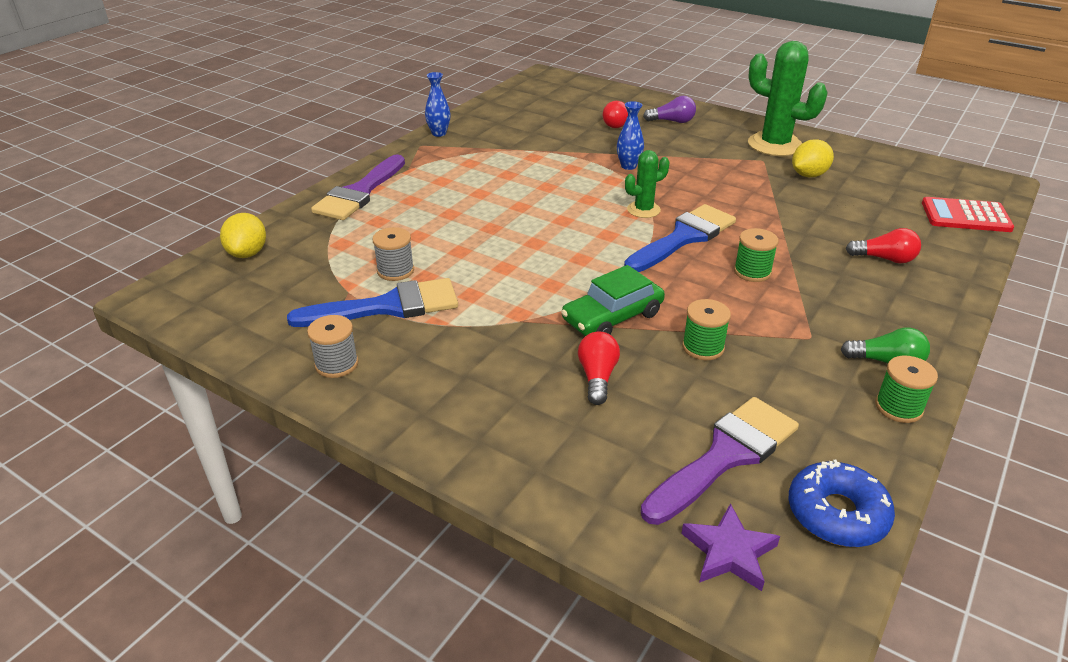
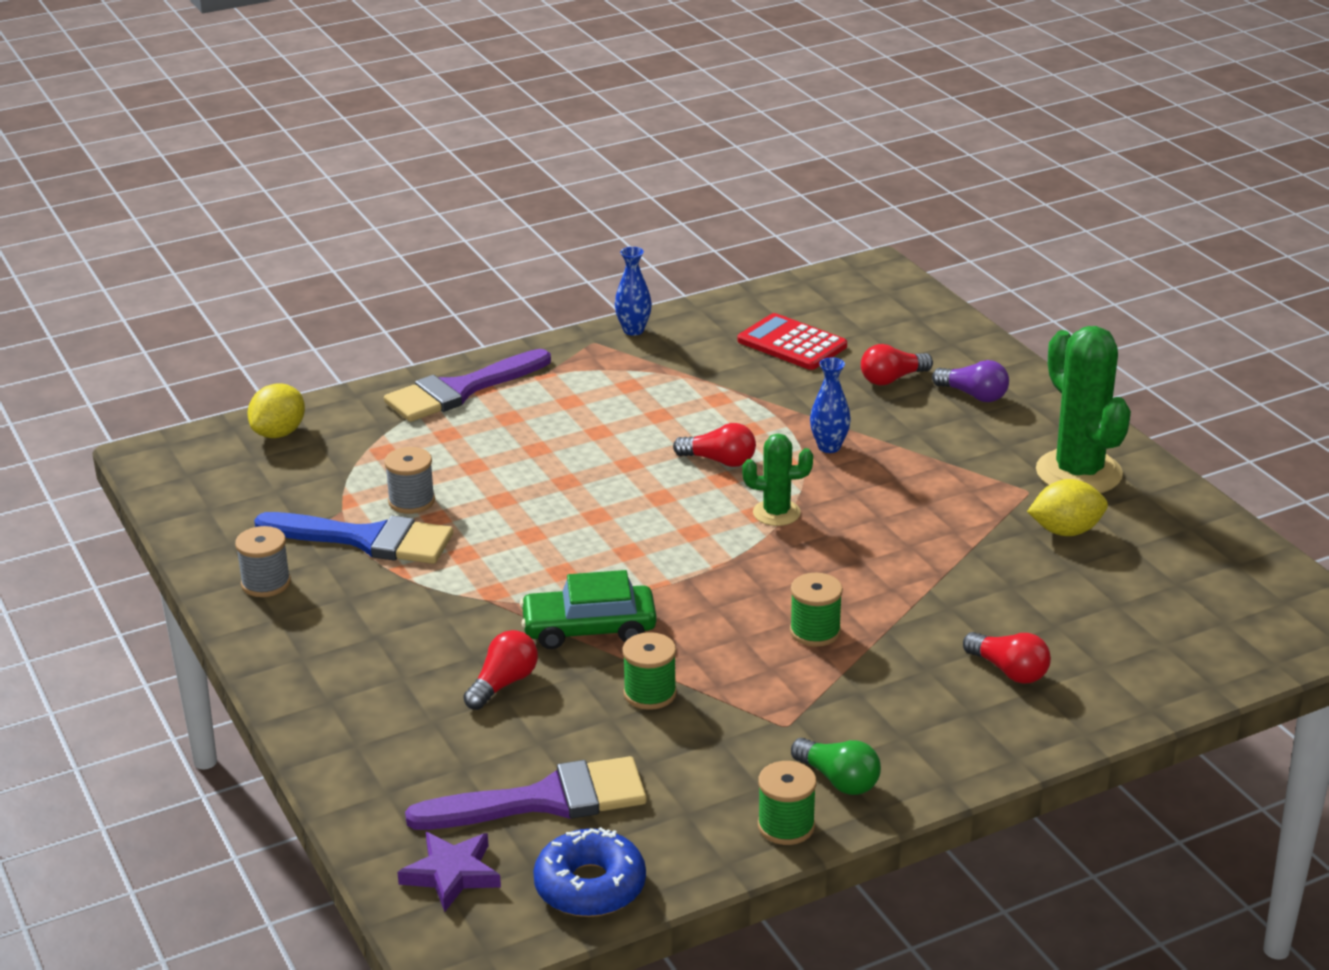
camera: 30 degrees right, 5 degrees down
blue brush [624,204,736,272] -> none
red calculator [922,197,1014,232] -> red calculator moved to [737,313,847,370]
none -> red light bulb [673,423,756,467]

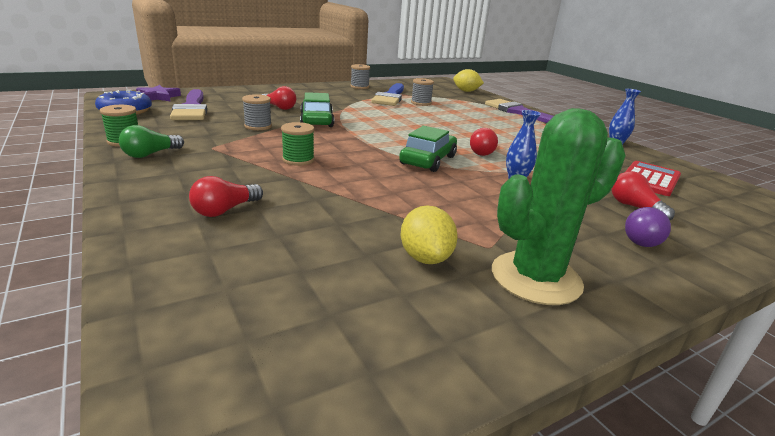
camera: 85 degrees right, 5 degrees down
green spool [622,632,677,710] -> grey spool [242,94,272,130]
green cactus [743,434,813,526] -> green car [399,126,457,172]

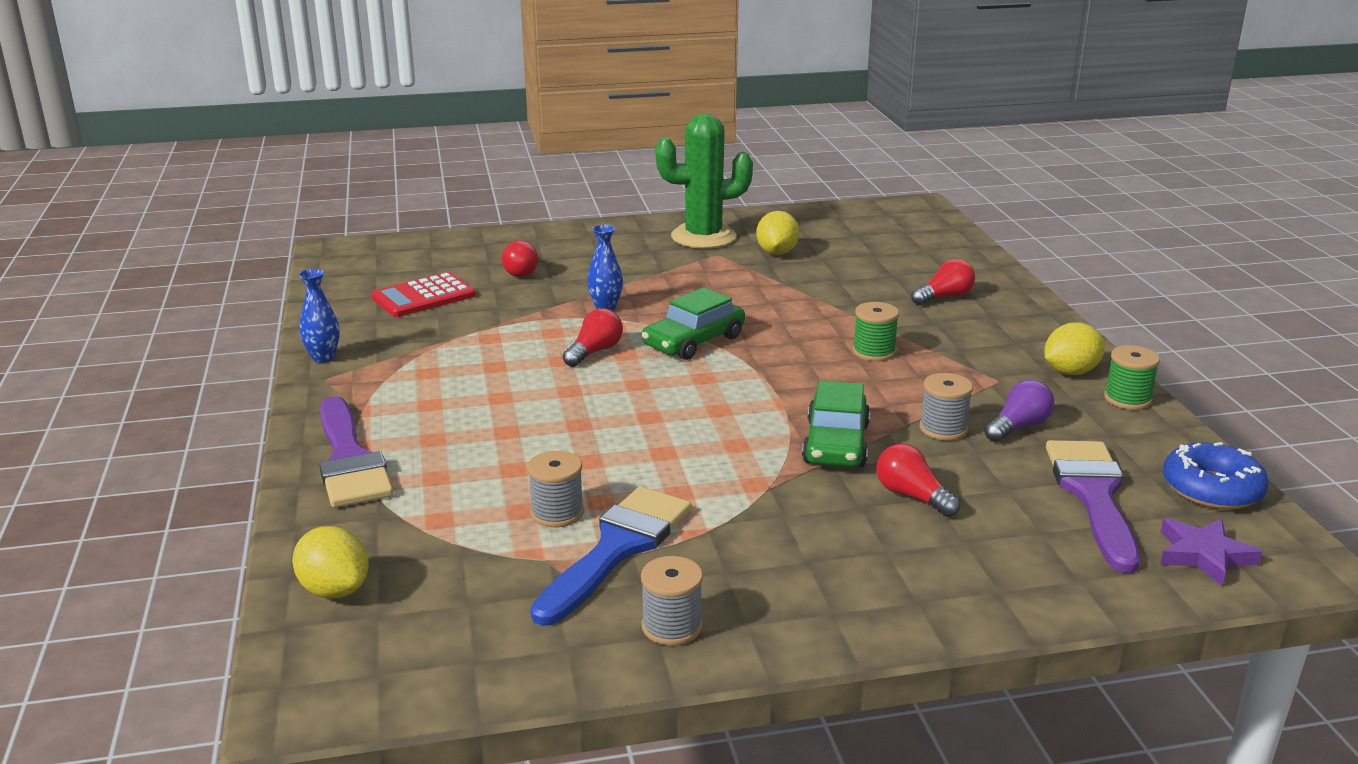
camera: 160 degrees left, 0 degrees up
green light bulb [119,125,184,158] -> yellow lemon [1044,323,1105,375]
purple light bulb [625,207,671,247] -> purple light bulb moved to [984,380,1054,442]

